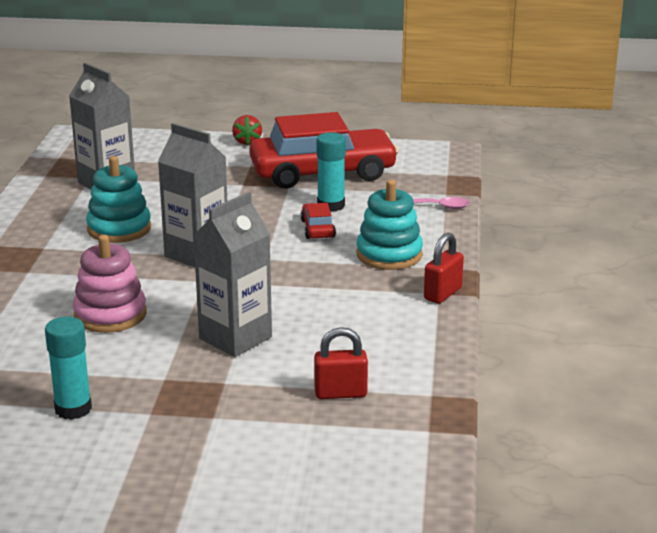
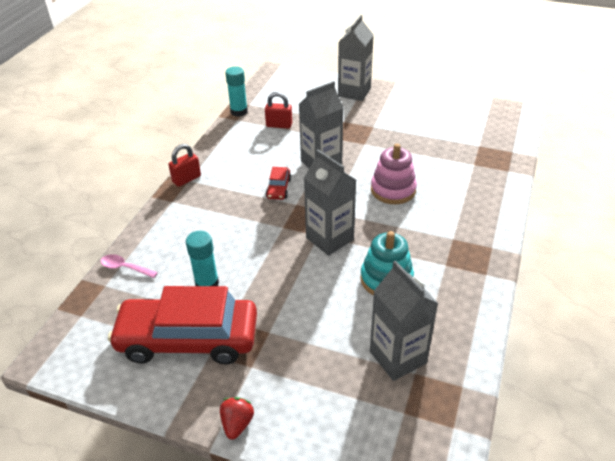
camera: 165 degrees left, 15 degrees up
turquoise glue stick [45,317,92,420] -> turquoise glue stick moved to [225,66,248,117]
red car [301,203,336,239] -> red car moved to [266,167,291,200]
turquoise stacking toy [356,180,423,270] -> none
none -> grey carton [338,15,374,101]

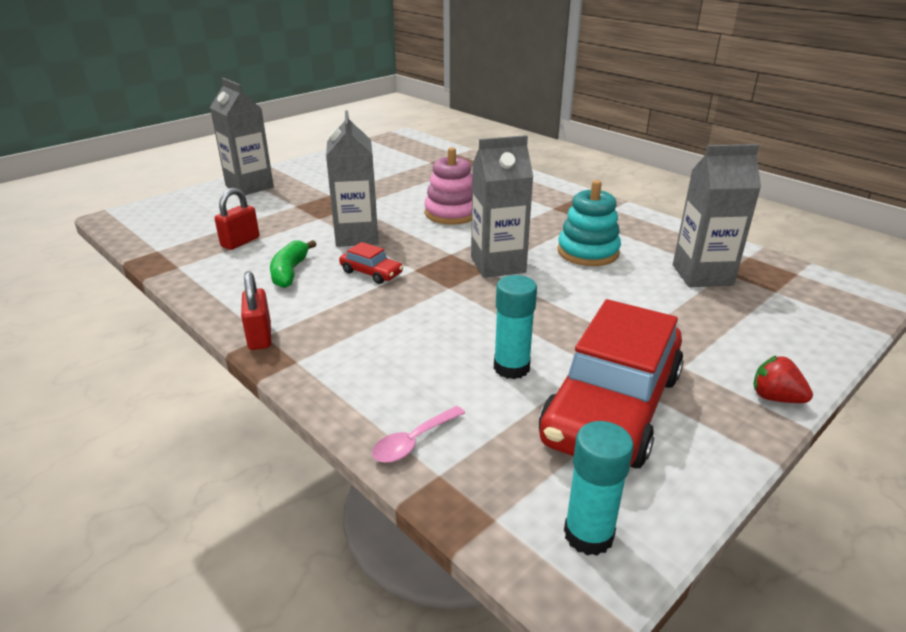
camera: 65 degrees left, 10 degrees down
turquoise glue stick [225,66,248,117] -> turquoise glue stick moved to [564,421,634,556]
none -> green banana [270,240,316,288]

